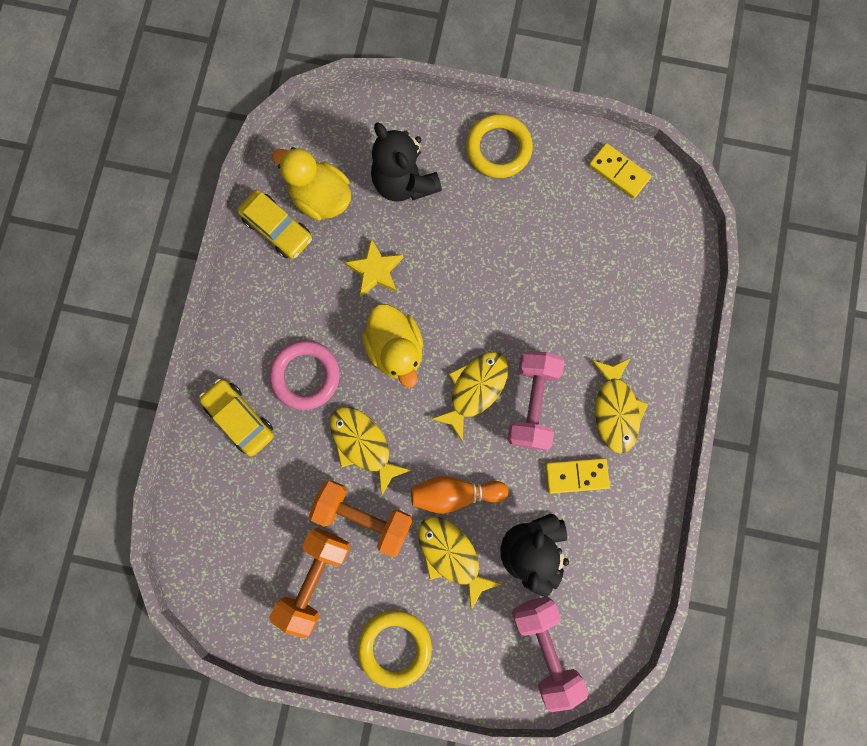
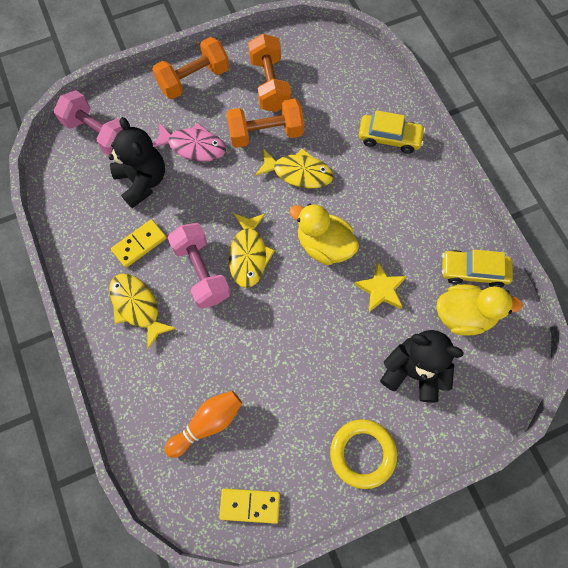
camera: 145 degrees right, 10 degrees down
pink ring [269,341,340,410] -> none
yellow ring [357,610,432,688] -> orange dumbbell [152,37,229,99]
orange bowling pin [411,476,508,514] -> orange bowling pin moved to [165,391,242,458]
yellow fish [418,517,502,610] -> pink fish [153,122,226,162]

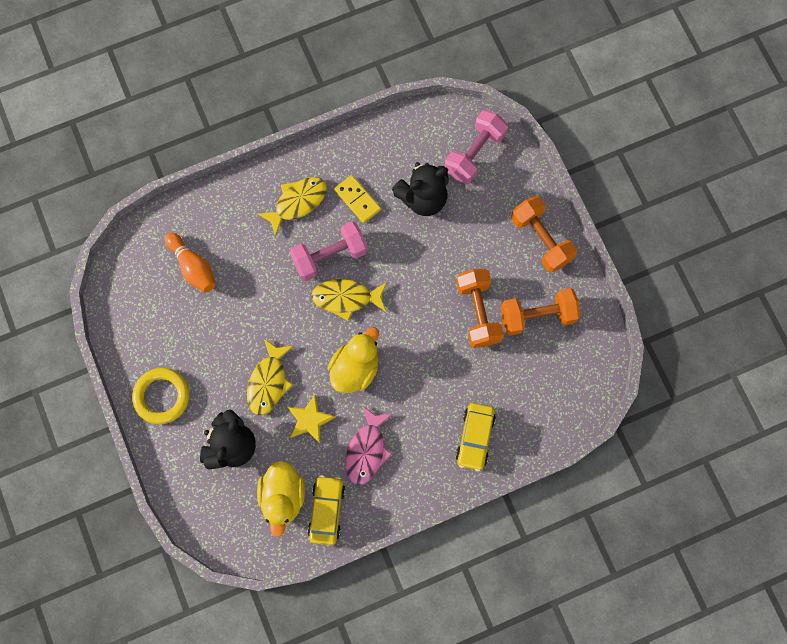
camera: 90 degrees right, 5 degrees up
pink fish [153,122,226,162] -> pink fish moved to [345,406,392,485]
yellow domino [219,488,280,524] -> none
yellow fish [255,148,333,189] -> yellow fish moved to [247,339,294,415]

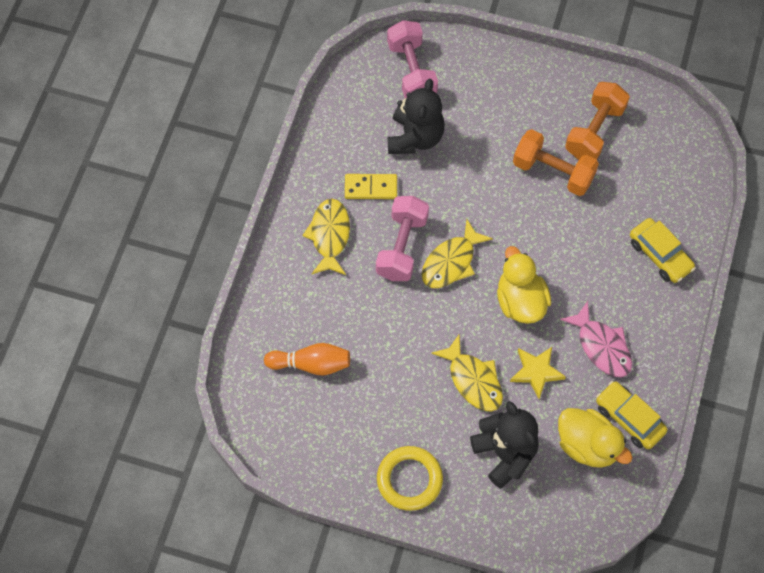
camera: 50 degrees left, 10 degrees down
orange dumbbell [511,196,577,273] -> none

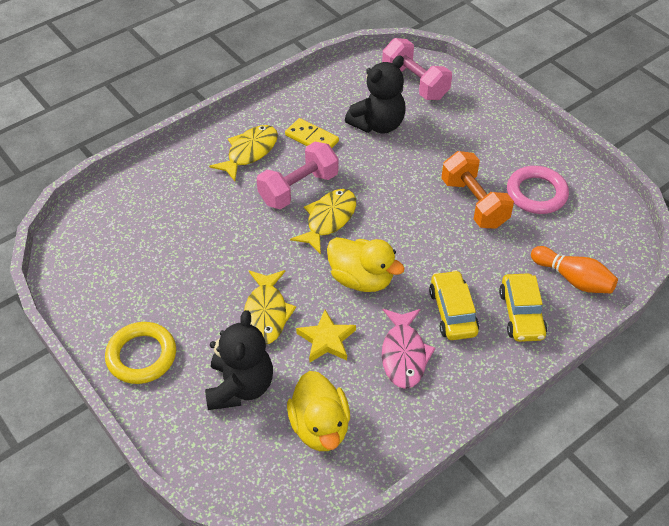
camera: 35 degrees right, 15 degrees down
orange bowling pin [264,343,350,376] -> orange bowling pin moved to [531,246,618,293]
pink dumbbell [387,20,438,98] -> pink dumbbell turned 60 degrees counterclockwise [382,38,452,100]
yellow fish [422,219,493,288] -> yellow fish turned 135 degrees clockwise [290,189,356,254]
yellow duck [497,246,551,324] -> yellow duck turned 105 degrees clockwise [327,237,405,292]
orange dumbbell [565,82,630,160] -> pink ring [507,166,569,214]
yellow car [596,381,668,449] -> yellow car moved to [429,270,479,340]

